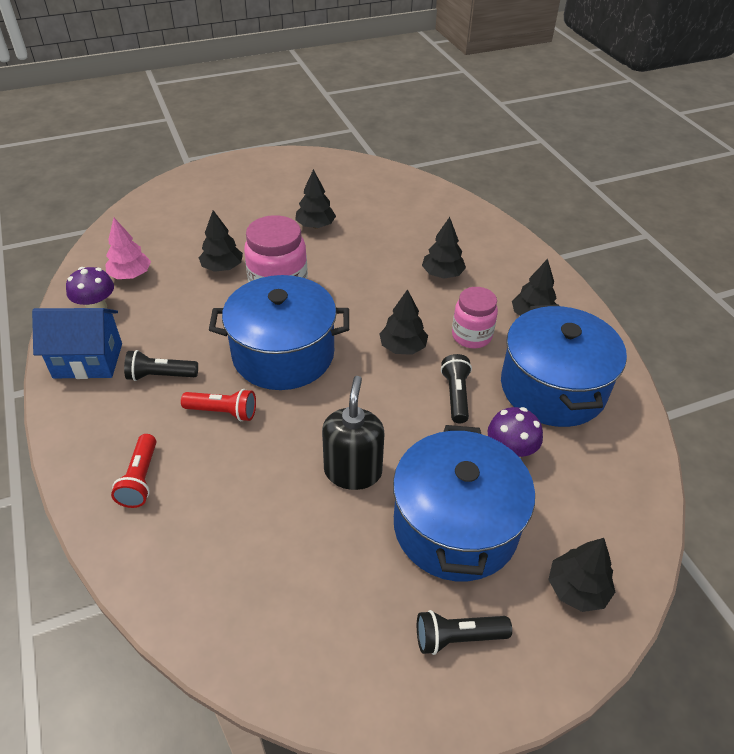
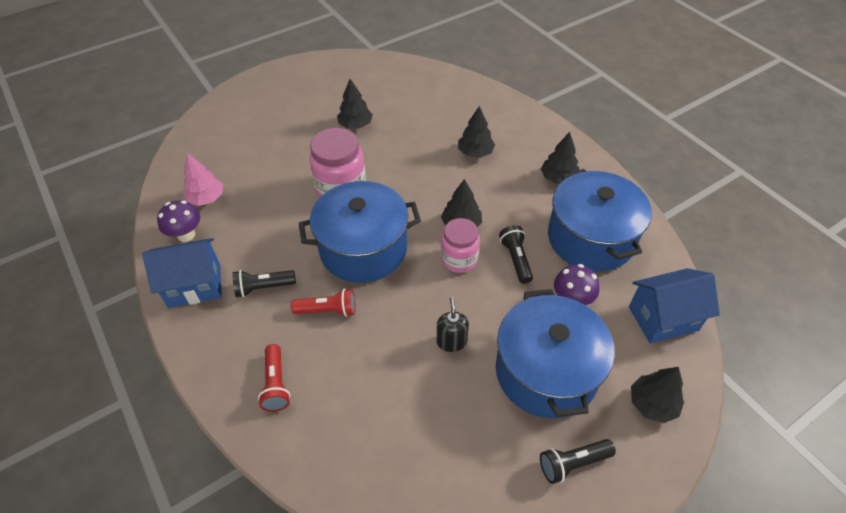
camera: 10 degrees left, 5 degrees up
black tree [199,210,243,272] -> none
black soap dispenser [322,376,384,490] -> black soap dispenser [437,297,469,352], size x0.63
pink jar [452,287,498,348] -> pink jar moved to [441,218,480,273]
none -> blue house [629,268,720,344]

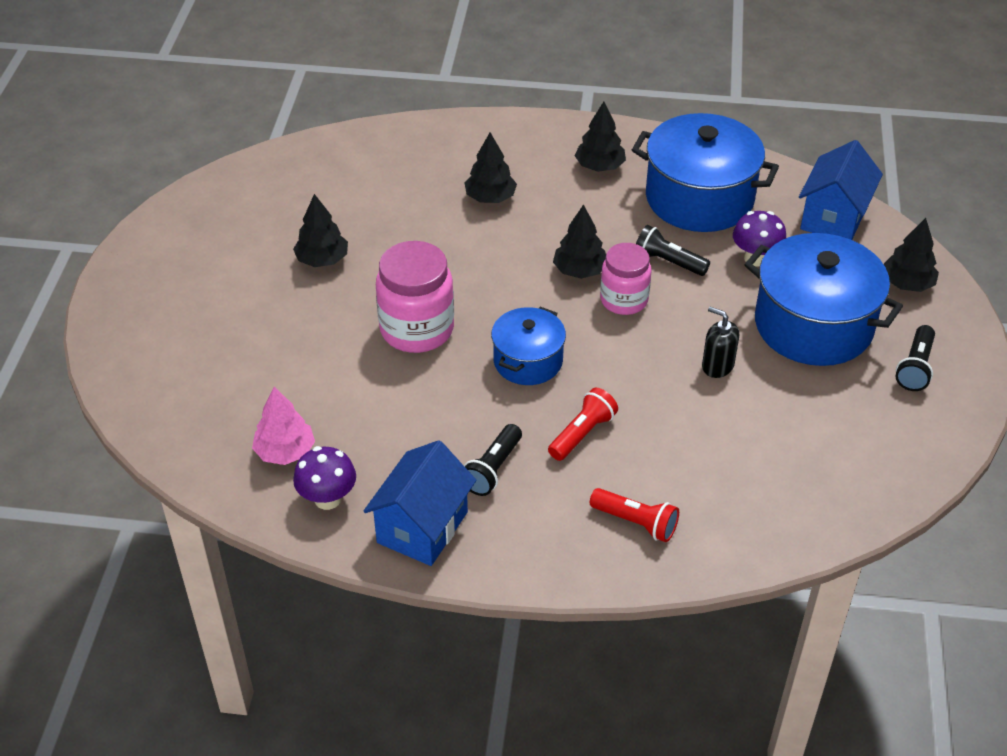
camera: 50 degrees left, 5 degrees down
blue pot [299,181,421,283] -> blue pot [491,307,566,385], size x0.57

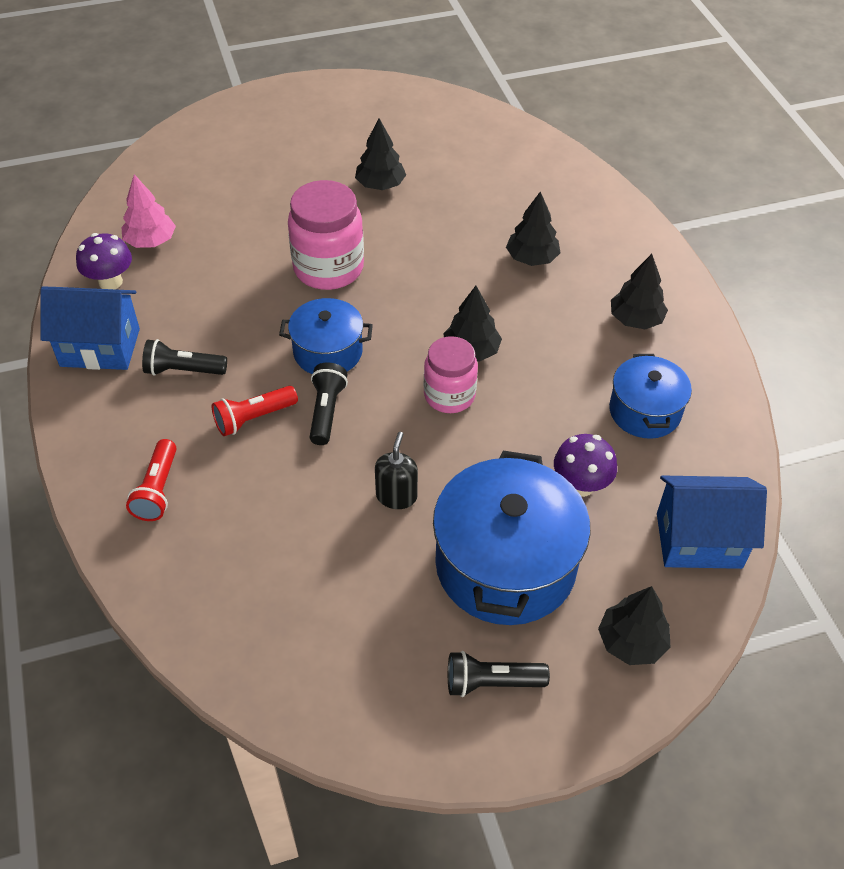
camera: 65 degrees right, 5 degrees up
red flashlight [548,388,618,461] -> red flashlight turned 135 degrees clockwise [212,386,298,436]
blue pot [632,113,779,232] -> blue pot [609,354,692,439], size x0.57
black flashlight [636,225,710,276] -> black flashlight moved to [310,363,348,445]

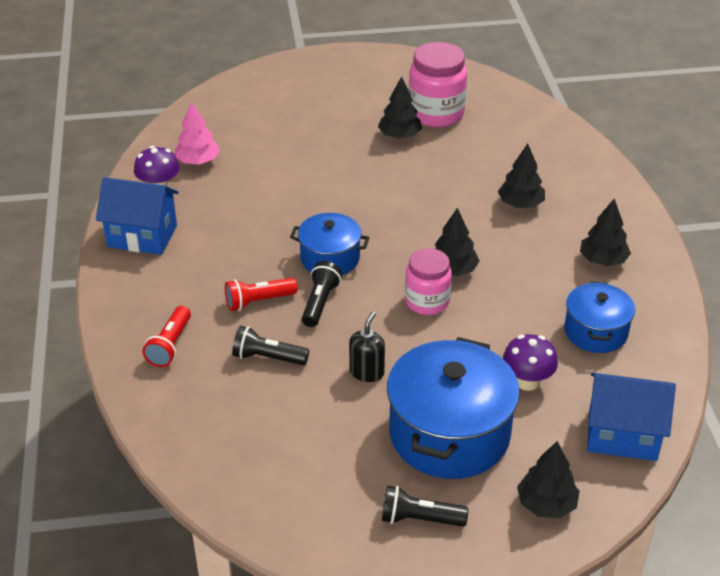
camera: 10 degrees right, 10 degrees down
black flashlight [142,339,227,376] -> black flashlight moved to [232,326,309,365]
pink jar [288,180,364,290] -> pink jar moved to [409,42,467,127]

